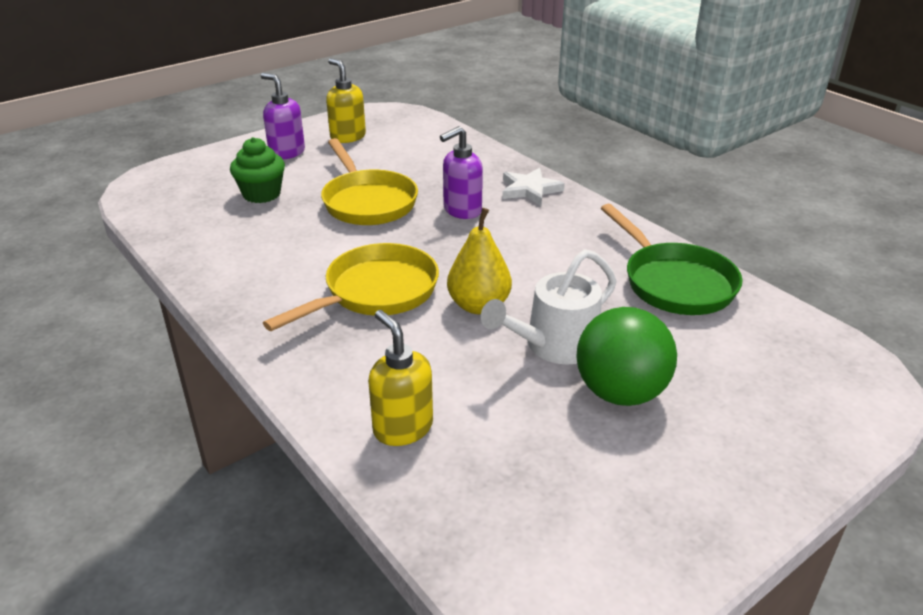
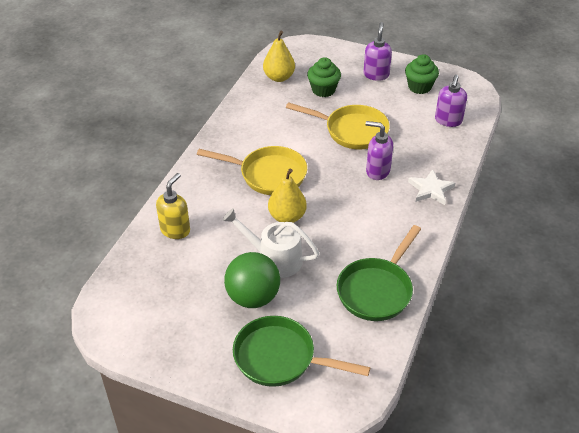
camera: 60 degrees right, 10 degrees up
yellow pan [321,138,418,225] -> yellow pan turned 105 degrees counterclockwise [286,102,390,150]
yellow soap dispenser [326,58,366,143] -> green cupcake [405,54,439,94]
none -> green pan [233,316,371,387]
none -> yellow pear [263,31,295,82]
none -> purple soap dispenser [435,75,467,127]

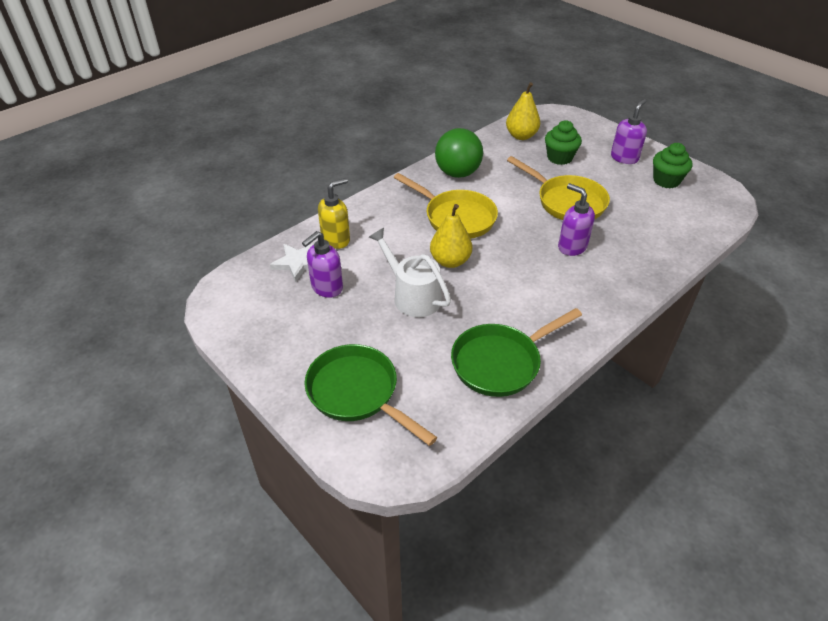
camera: 25 degrees right, 0 degrees up
green ball [224,252,280,308] -> green ball moved to [435,128,483,178]
white star [408,169,455,205] -> white star moved to [270,243,314,282]
purple soap dispenser [435,75,467,127] -> purple soap dispenser moved to [302,231,343,298]

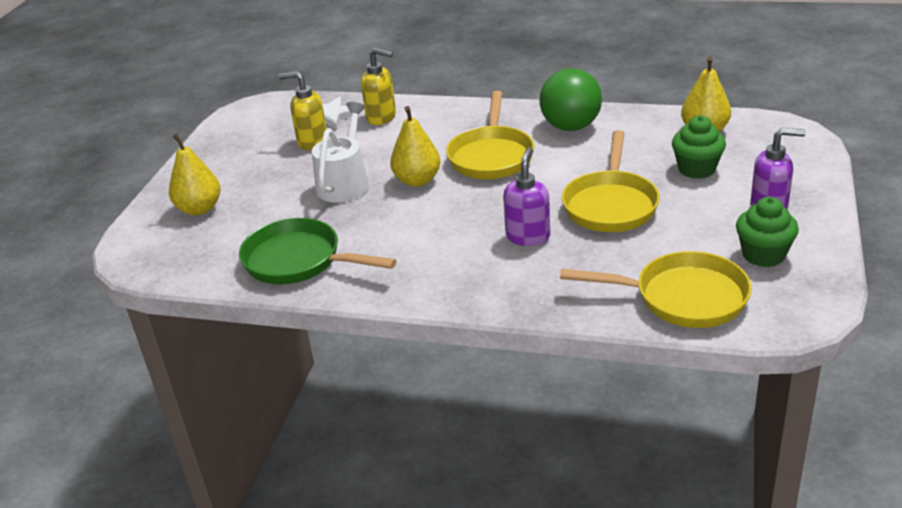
camera: 60 degrees right, 10 degrees down
purple soap dispenser [302,231,343,298] -> yellow soap dispenser [279,71,327,150]
green pan [304,344,438,446] -> yellow pear [169,133,221,215]
none -> yellow pan [560,251,752,328]

